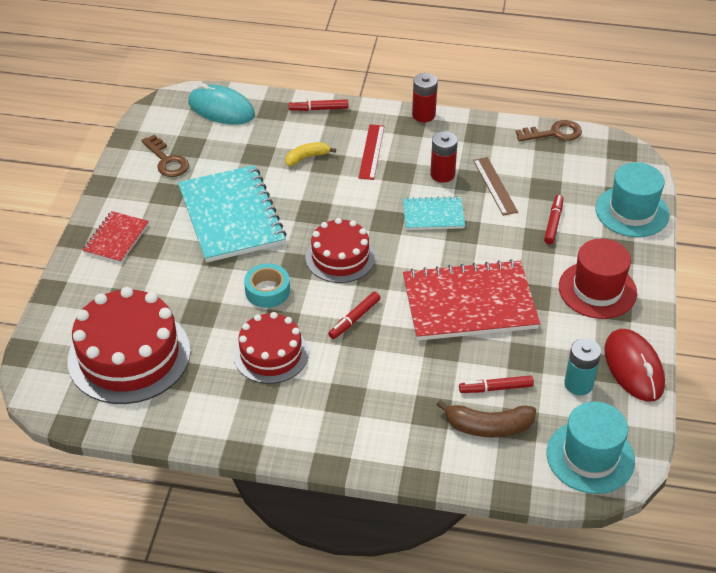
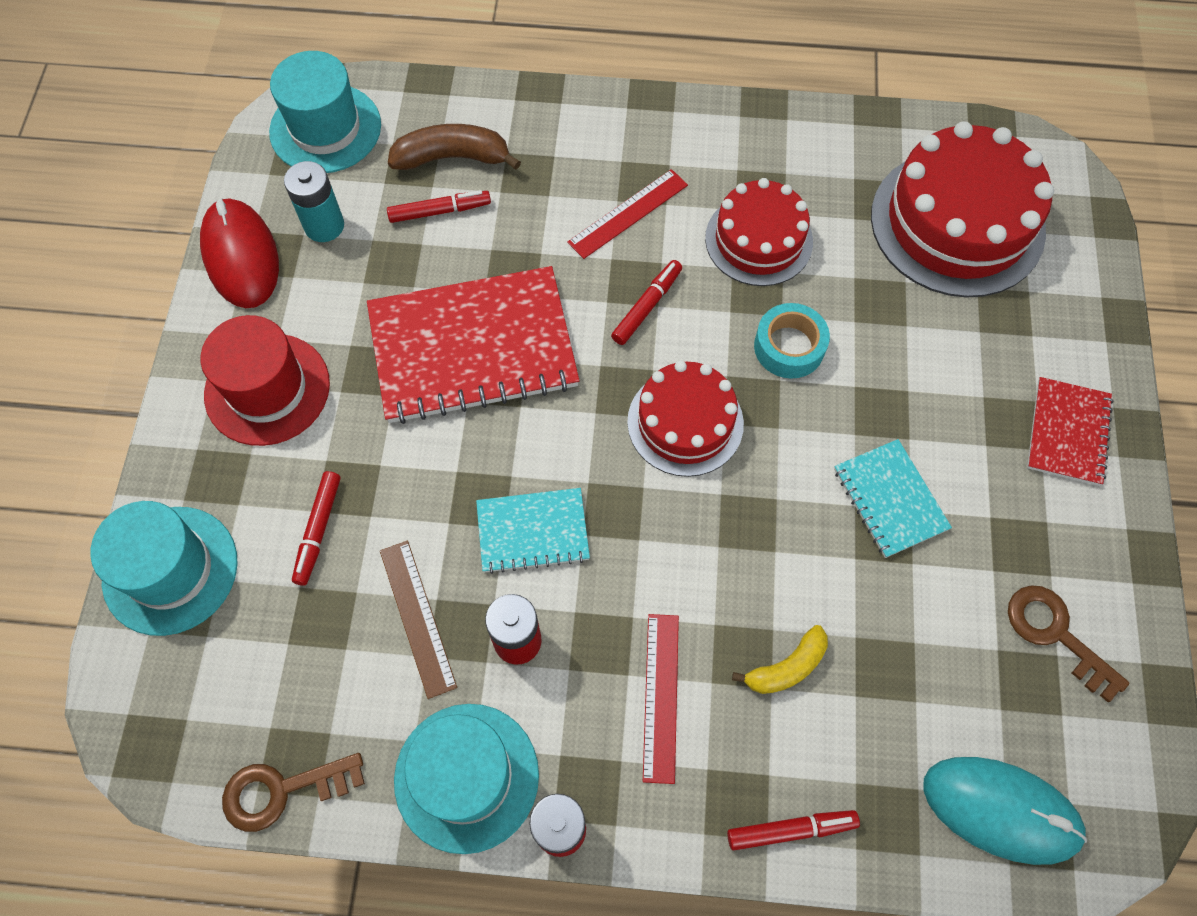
camera: 175 degrees right, 20 degrees up
turquoise notebook [178,165,286,263] -> turquoise notebook [834,439,952,558], size x0.52
none -> turquoise hat [394,704,539,854]
none -> red ruler [567,169,688,259]

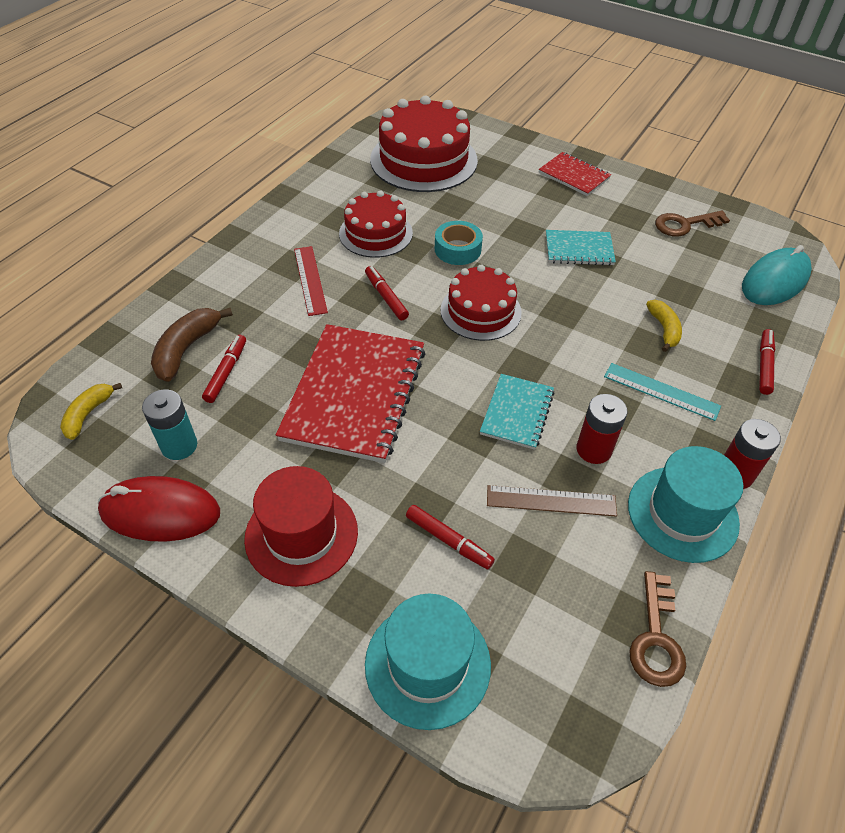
camera: 65 degrees left, 15 degrees down
turquoise hat [269,51,381,173] -> yellow banana [60,383,122,440]
red ruler [643,614,679,784] -> turquoise ruler [604,363,721,421]

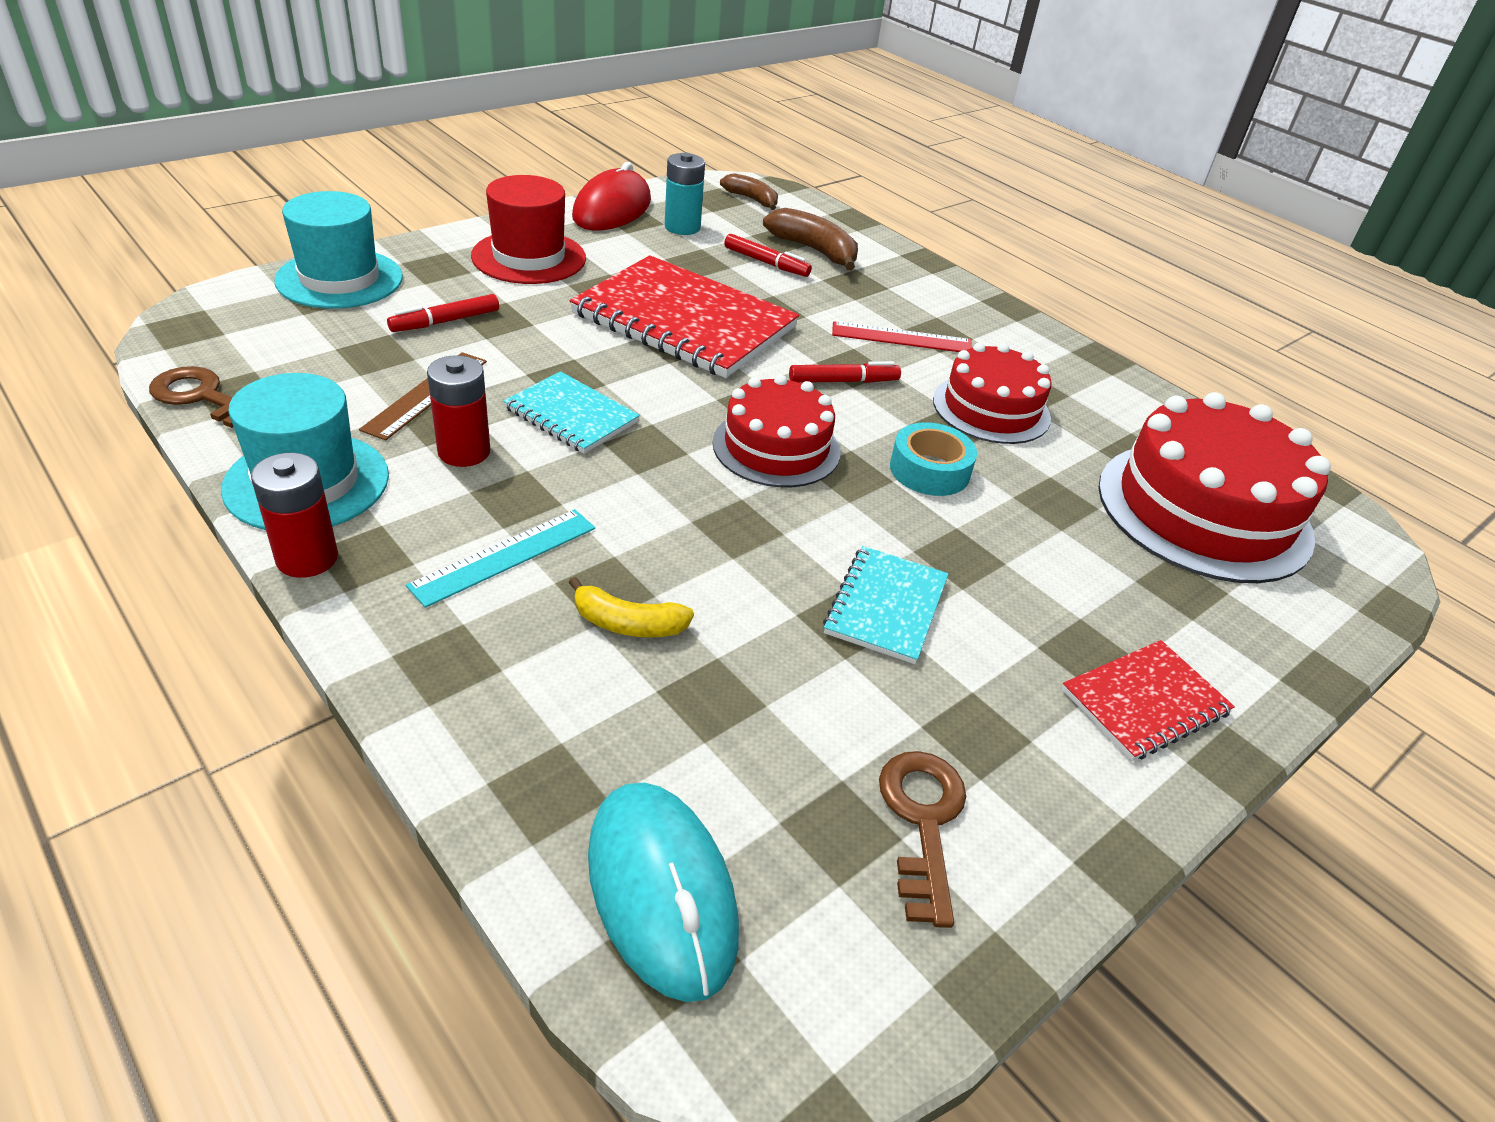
camera: 105 degrees right, 10 degrees down
yellow banana [60,383,122,440] -> brown banana [720,173,778,210]
red marker [759,329,776,395] -> none

